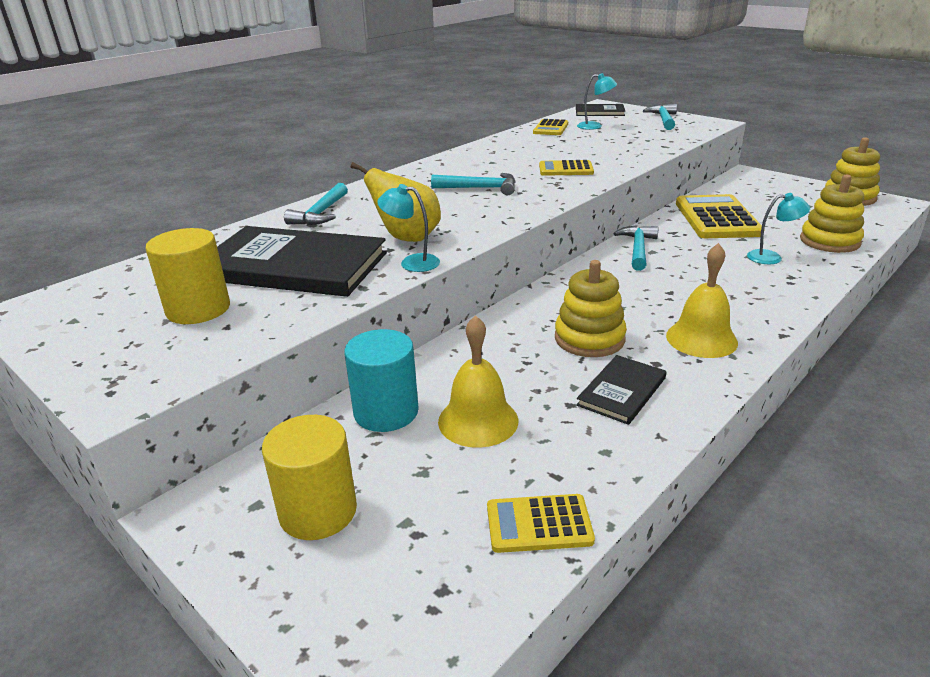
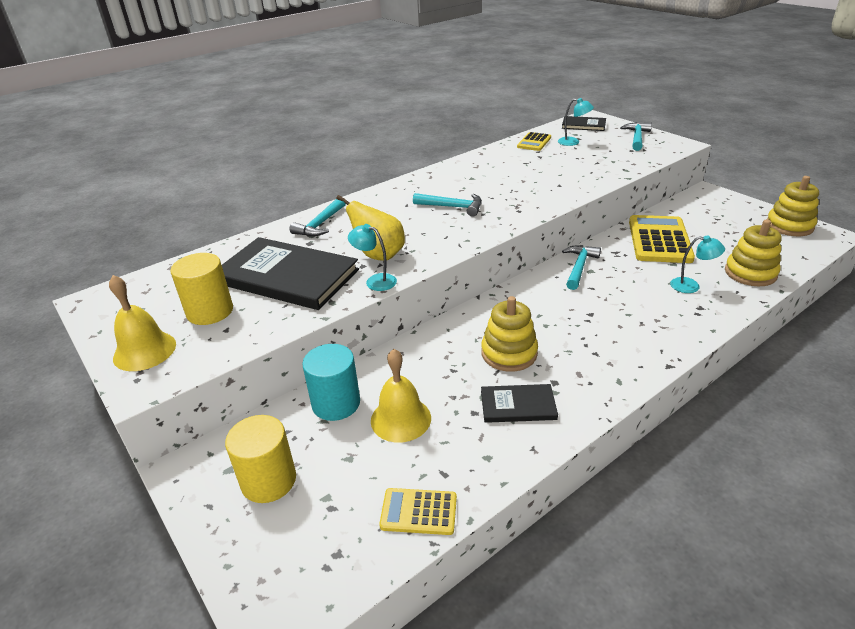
camera: 10 degrees right, 5 degrees up
yellow calculator [539,160,594,176] -> none
black book [576,355,666,425] -> black book turned 45 degrees clockwise [481,384,558,423]
yellow bell [666,243,738,358] -> yellow bell moved to [109,275,176,371]

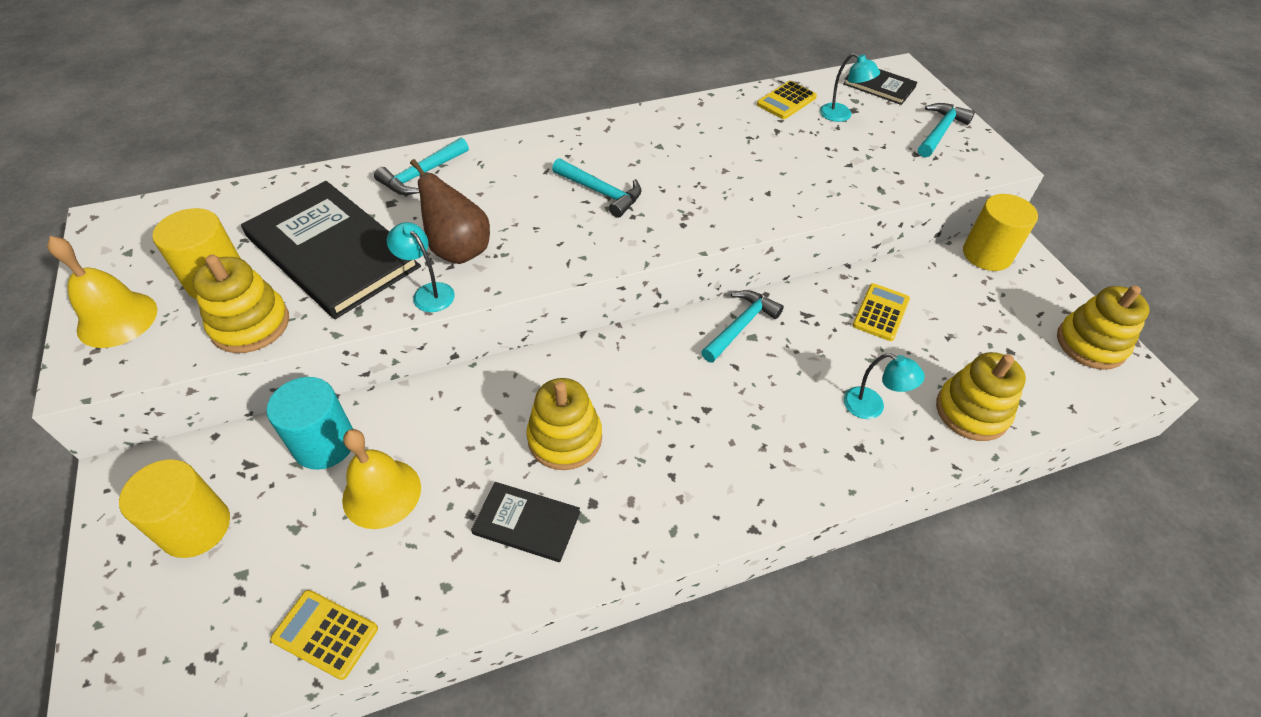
camera: 15 degrees right, 15 degrees up
yellow pear [337,195,405,261] -> brown pear [410,159,490,264]
yellow calculator [629,215,695,263] -> yellow calculator [853,283,910,341], size x0.54
none -> yellow stacking toy [193,255,289,353]
none -> yellow cylinder [963,194,1038,271]

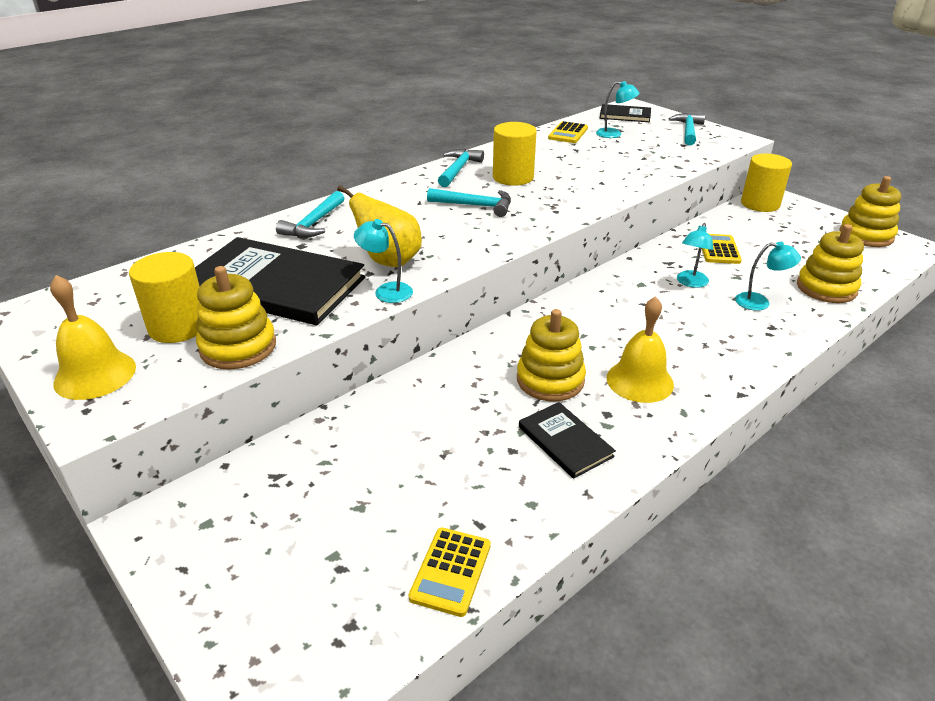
camera: 20 degrees left, 15 degrees down
yellow cylinder [119,459,230,558] -> yellow cylinder moved to [493,122,537,186]
turquoise cylinder [266,377,353,470] -> none
yellow calculator [270,590,378,680] -> yellow calculator turned 75 degrees counterclockwise [409,527,491,617]
yellow bell [342,429,421,529] -> yellow bell moved to [607,296,674,403]
brown pear [410,159,490,264] -> yellow pear [337,185,422,267]
black book [471,482,580,562] -> black book turned 60 degrees clockwise [519,402,616,479]
turquoise hammer [701,290,784,363] -> turquoise hammer moved to [438,149,484,187]
none -> turquoise lamp [677,223,713,288]

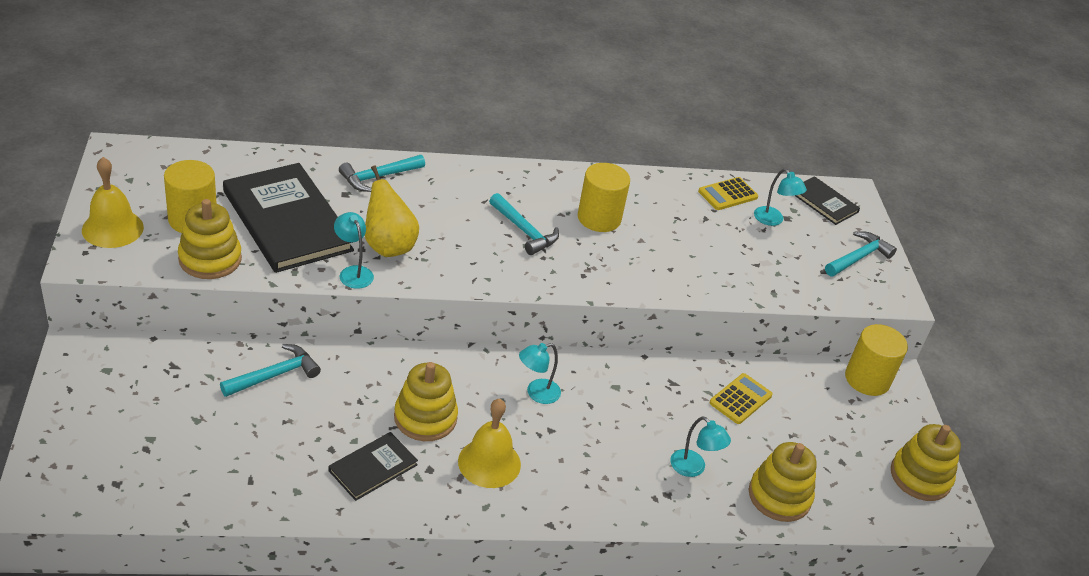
camera: 30 degrees right, 5 degrees up
yellow calculator [409,527,491,617] -> none
turquoise hammer [438,149,484,187] -> turquoise hammer moved to [220,344,321,397]
black book [519,402,616,479] -> black book turned 45 degrees clockwise [328,432,418,501]
turquoise lamp [677,223,713,288] -> turquoise lamp moved to [519,343,561,404]

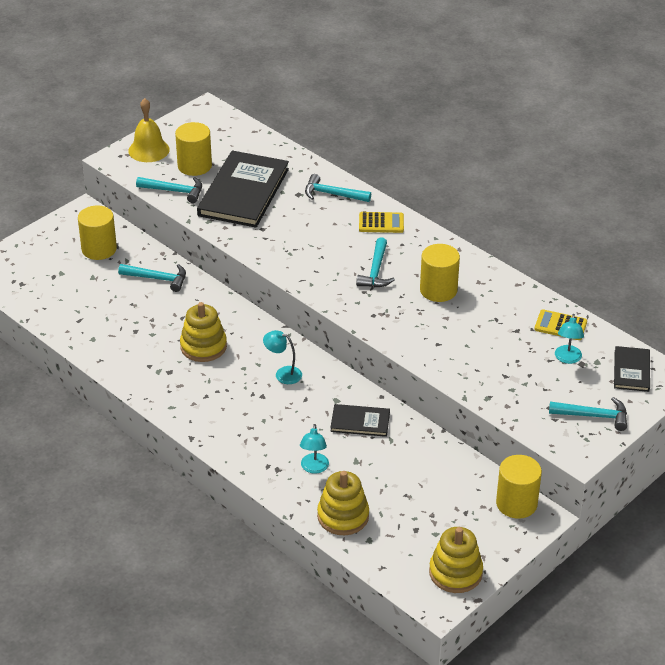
camera: 55 degrees right, 0 degrees up
yellow stacking toy [178,199,242,279] -> turquoise hammer [136,177,202,203]
black book [328,432,418,501] -> black book moved to [330,404,390,437]
turquoise lamp [334,212,374,289] -> none
yellow pear [365,166,419,257] -> none
yellow bell [458,398,521,488] -> none
yellow calculator [710,373,773,424] -> yellow calculator moved to [359,212,404,233]
none -> yellow cylinder [78,205,117,260]

